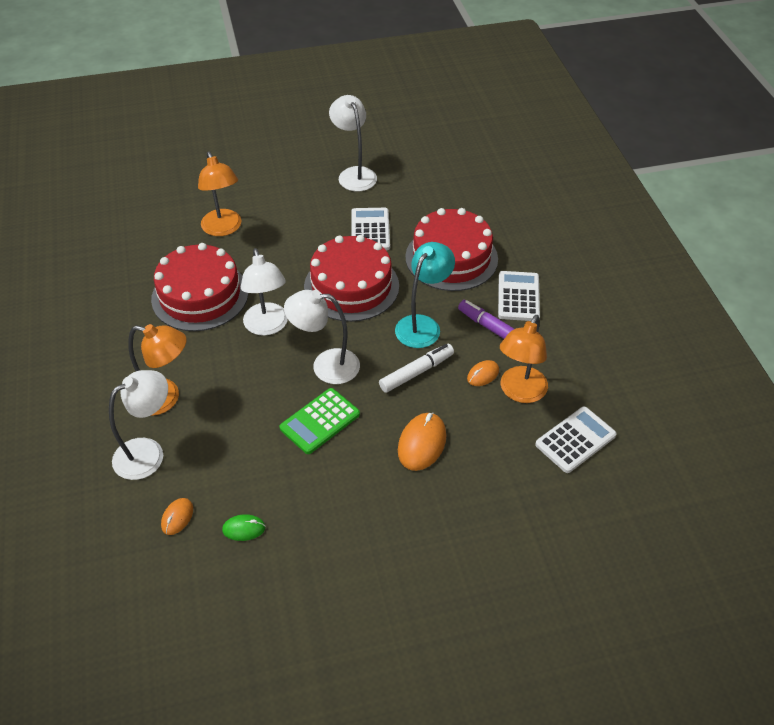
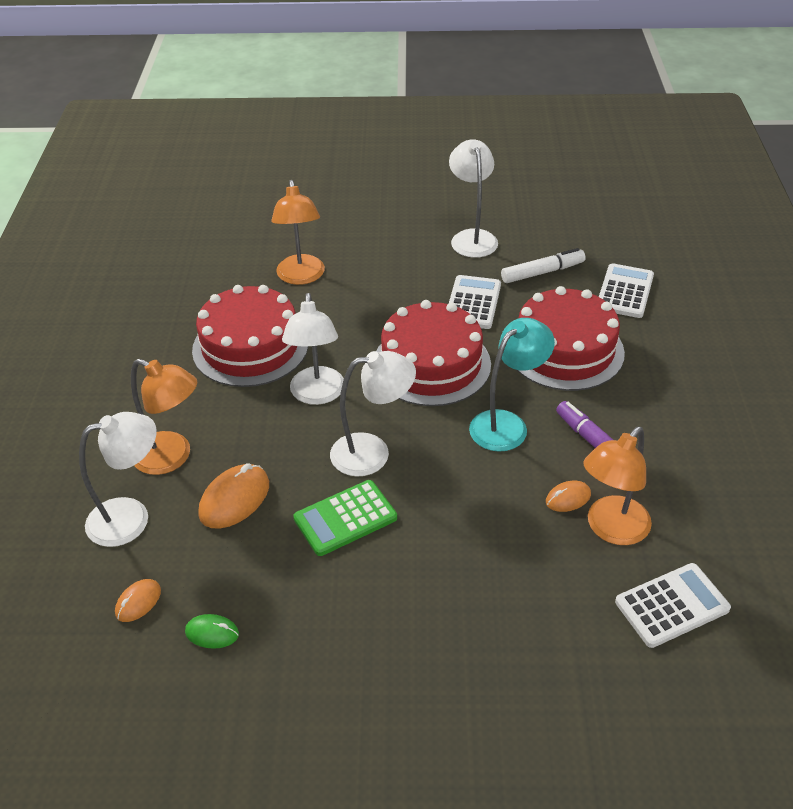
camera: 15 degrees right, 5 degrees down
white lamp [284,290,360,384] -> white lamp turned 150 degrees clockwise [330,351,416,476]
white marker [379,344,454,393] -> white marker moved to [501,248,585,283]
orange mouse [398,413,446,471] -> orange mouse moved to [198,463,269,529]
white calculator [498,271,540,321] -> white calculator moved to [599,263,654,318]

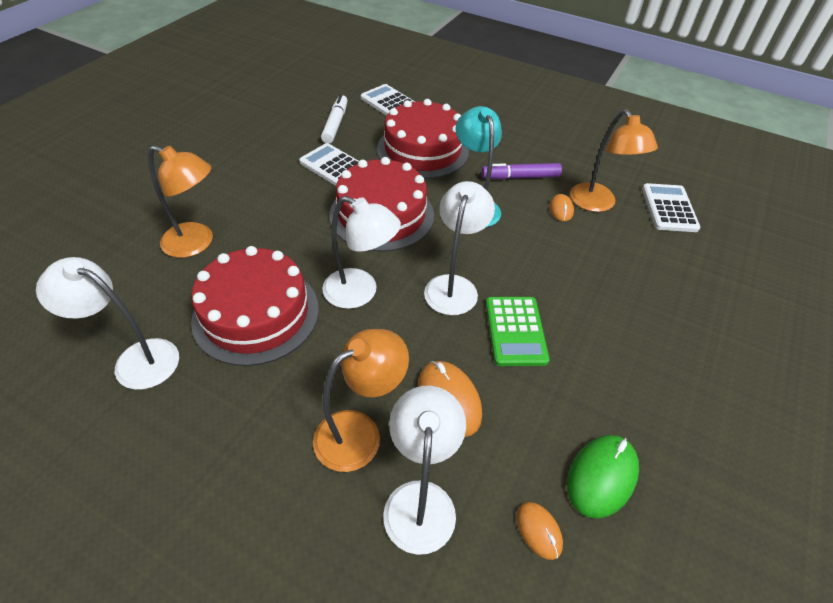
camera: 65 degrees left, 5 degrees up
green mouse [185,614,239,649] -> green mouse [567,435,639,519], size x1.74
white lamp [449,139,498,258] -> white lamp moved to [36,257,179,390]

